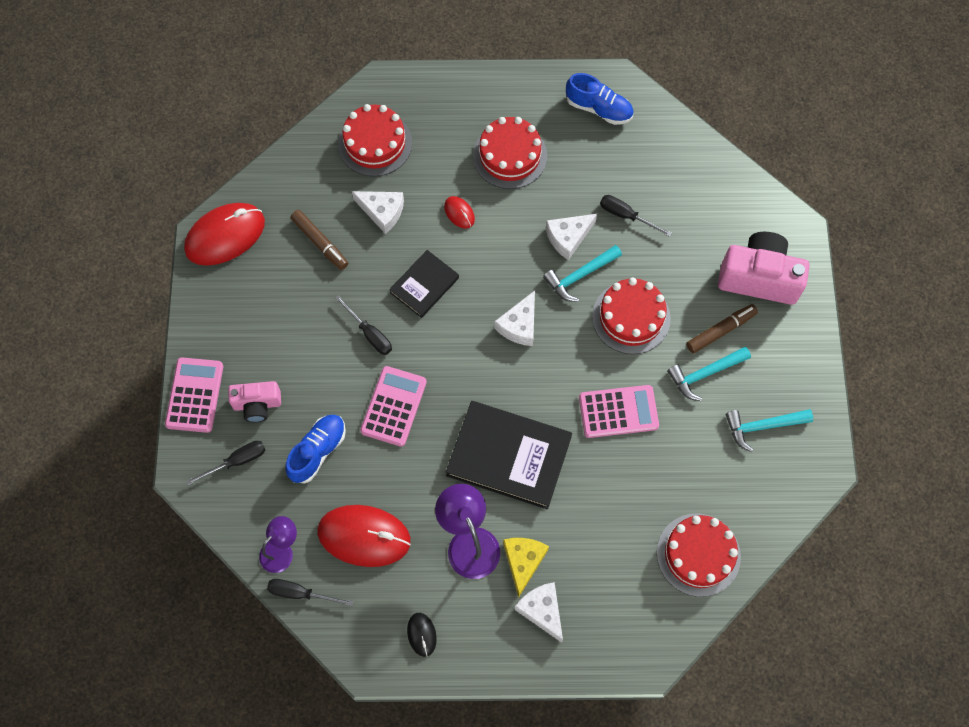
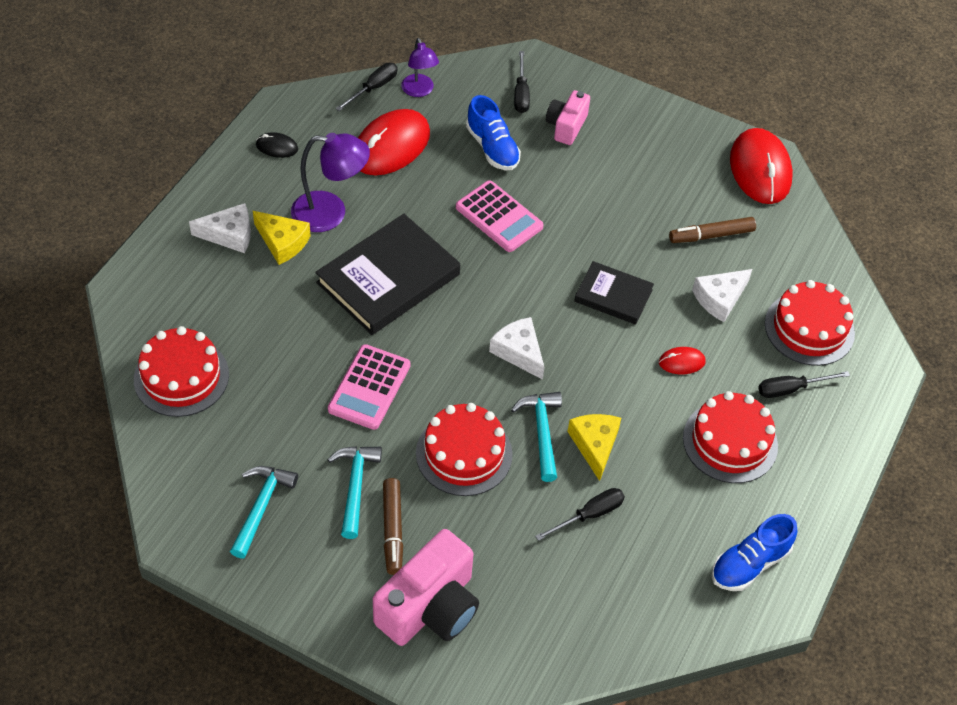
camera: 115 degrees right, 15 degrees down
pink calculator [165,357,223,433] -> none
black screwdriver [335,295,392,355] -> black screwdriver moved to [758,371,850,398]
black book [389,250,459,318] -> black book turned 45 degrees counterclockwise [574,261,654,325]
white cheese [546,214,597,260] -> yellow cheese [567,414,621,481]

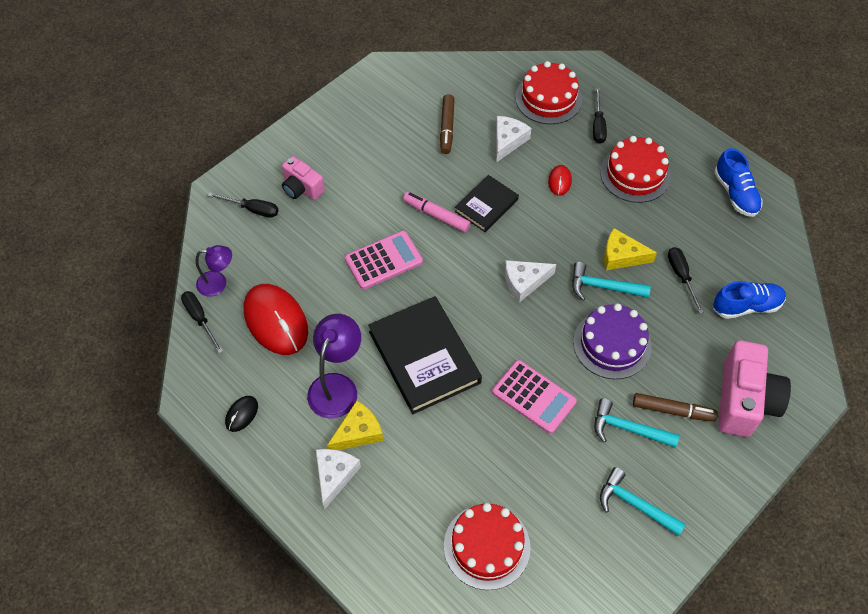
camera: 70 degrees left, 5 degrees up
pink camera [373,529,479,646] -> pink camera turned 45 degrees clockwise [718,340,791,437]
red cake [416,403,513,496] -> purple cake [573,303,652,379]
blue shoe [466,95,521,170] -> blue shoe moved to [713,281,786,319]
white cheese [692,269,752,322] -> white cheese turned 135 degrees counterclockwise [496,116,532,163]
red mouse [730,128,793,204] -> none
none -> pink marker [403,192,471,233]

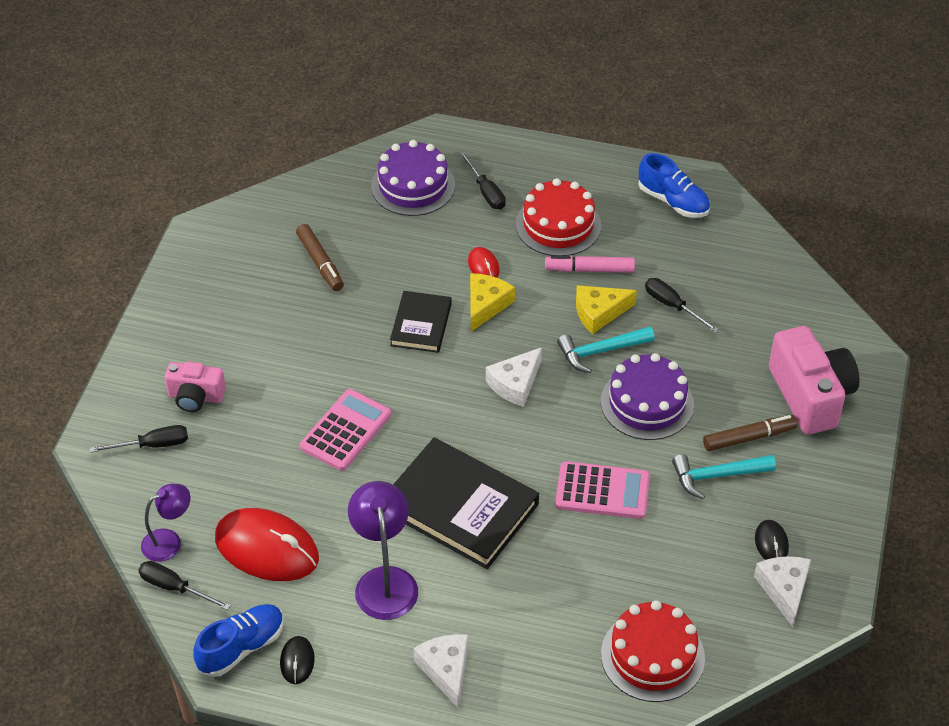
camera: 30 degrees left, 10 degrees down
yellow cheese [327,401,383,450] -> yellow cheese moved to [470,273,515,332]
pink marker [403,192,471,233] -> pink marker moved to [545,255,635,273]
white cheese [496,116,532,163] -> white cheese moved to [754,556,811,627]
red cake [515,61,582,124] -> purple cake [371,140,455,216]
turquoise hammer [600,467,686,536] -> black mouse [755,520,789,560]
blue shoe [713,281,786,319] -> blue shoe moved to [193,604,284,677]

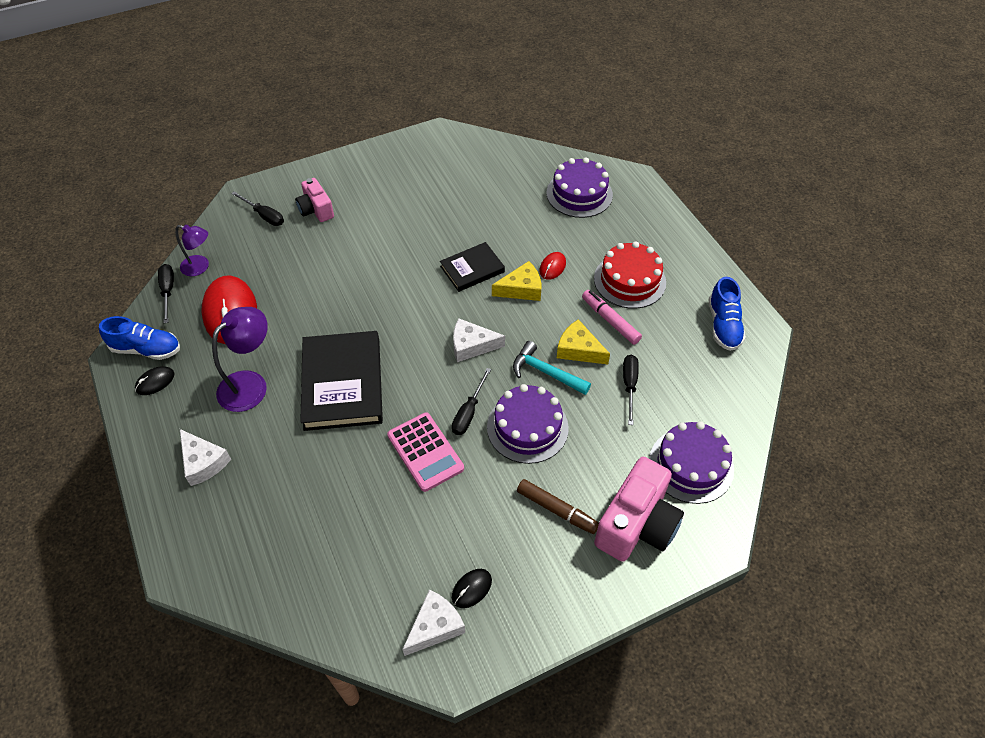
camera: 50 degrees right, 5 degrees up
brown marker [296,224,344,291] -> none
pink calculator [300,389,391,471] -> none
white cheese [413,634,468,709] -> white cheese turned 105 degrees clockwise [180,429,231,486]
black screwdriver [459,151,506,210] -> black screwdriver moved to [452,368,491,435]
red cake [601,600,705,702] -> none
turquoise hammer [672,454,776,499] -> none
none -> purple cake [649,421,734,504]

